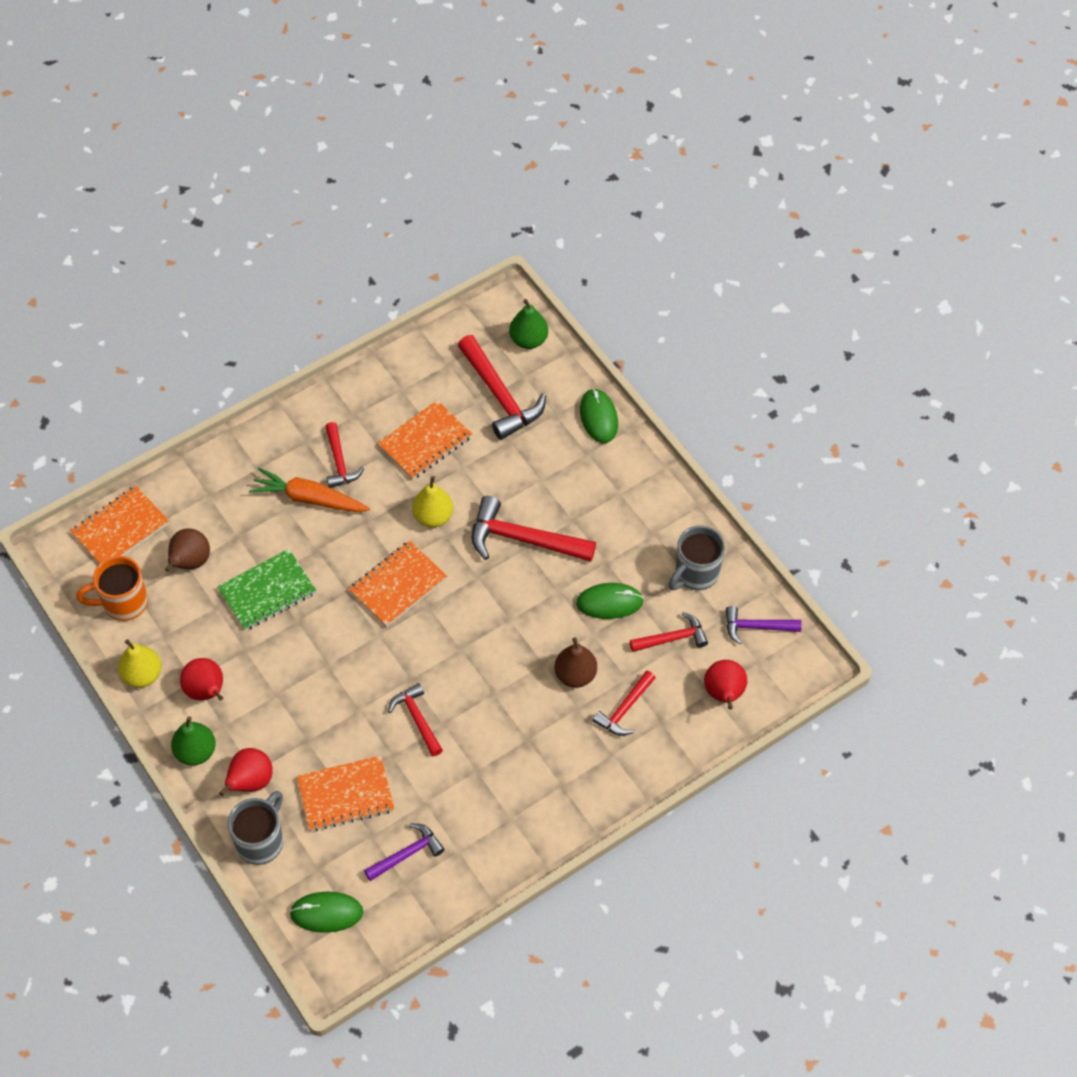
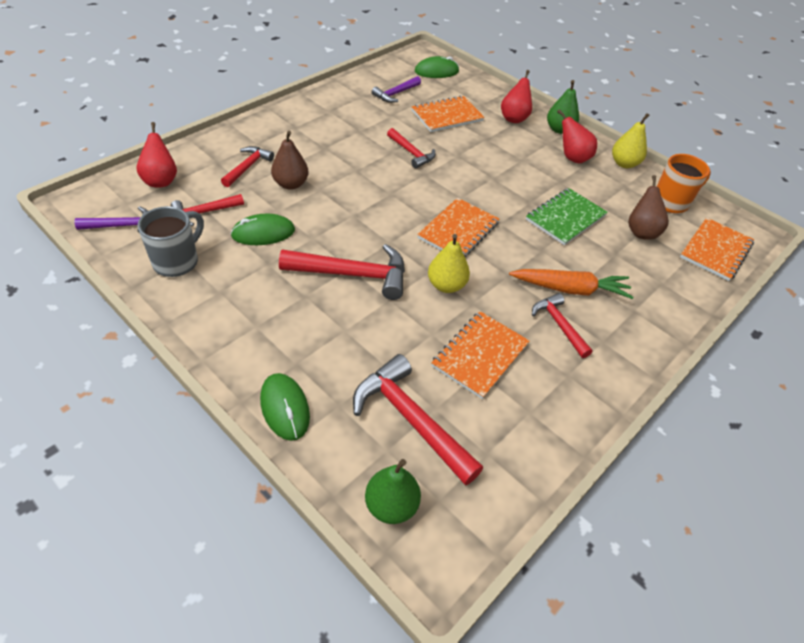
camera: 165 degrees right, 10 degrees down
grey mug [228,791,283,865] -> none

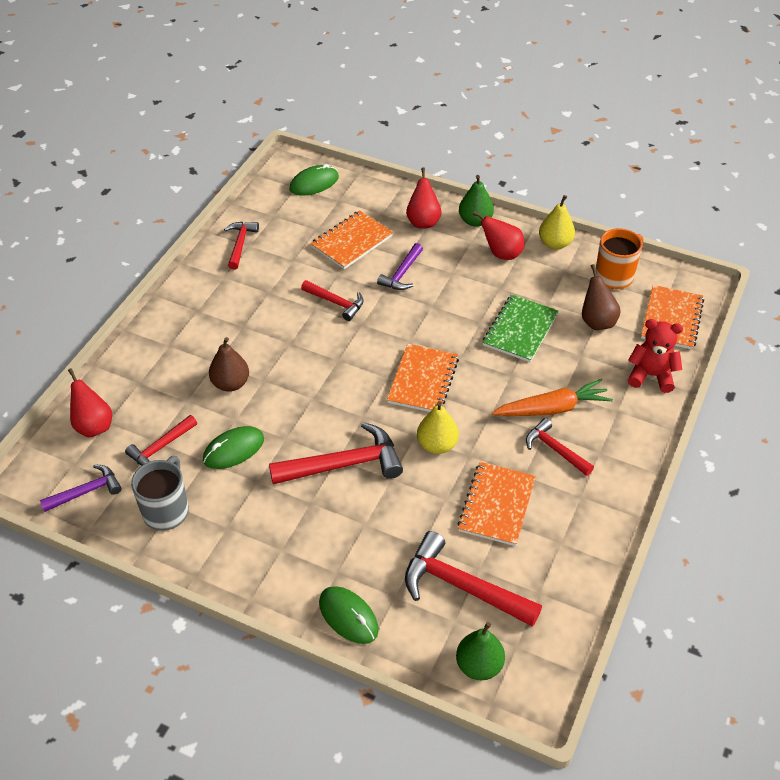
camera: 15 degrees left, 0 degrees up
red hammer [221,146,274,187] -> red hammer moved to [224,222,259,270]
purple hammer [372,76,421,103] -> purple hammer moved to [377,243,423,290]
none -> red teddy bear [628,319,683,393]

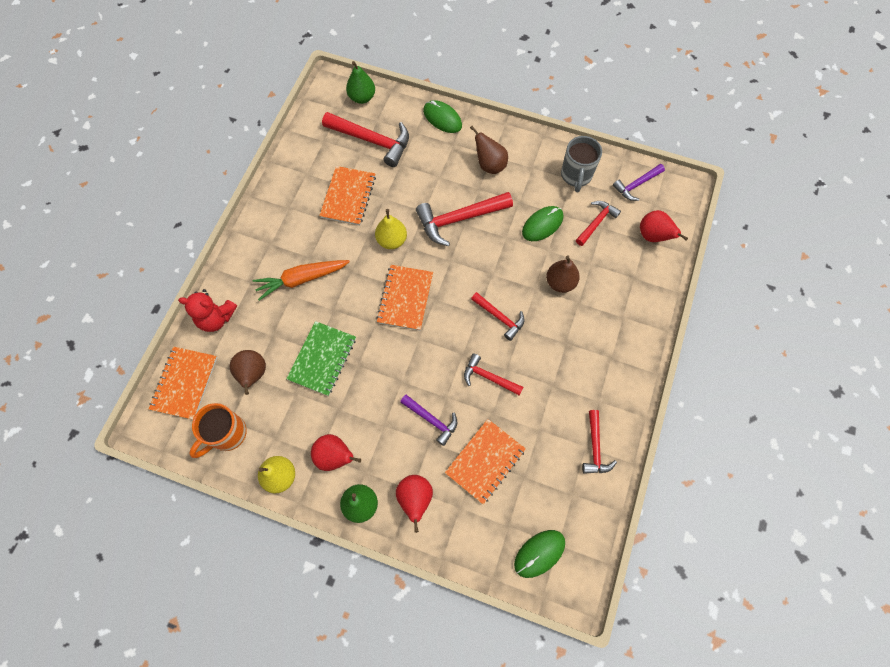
camera: 175 degrees right, 20 degrees up
purple hammer [377,243,423,290] -> purple hammer turned 105 degrees clockwise [400,395,457,446]
red hammer [526,418,594,476] -> red hammer moved to [471,292,525,341]
none -> brown pear [470,126,508,174]

